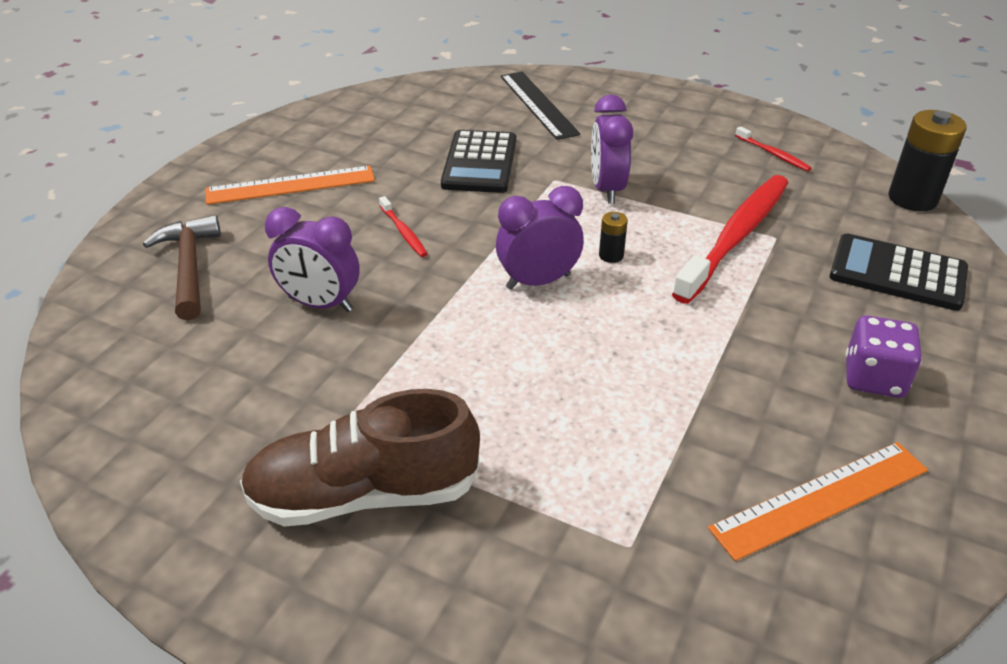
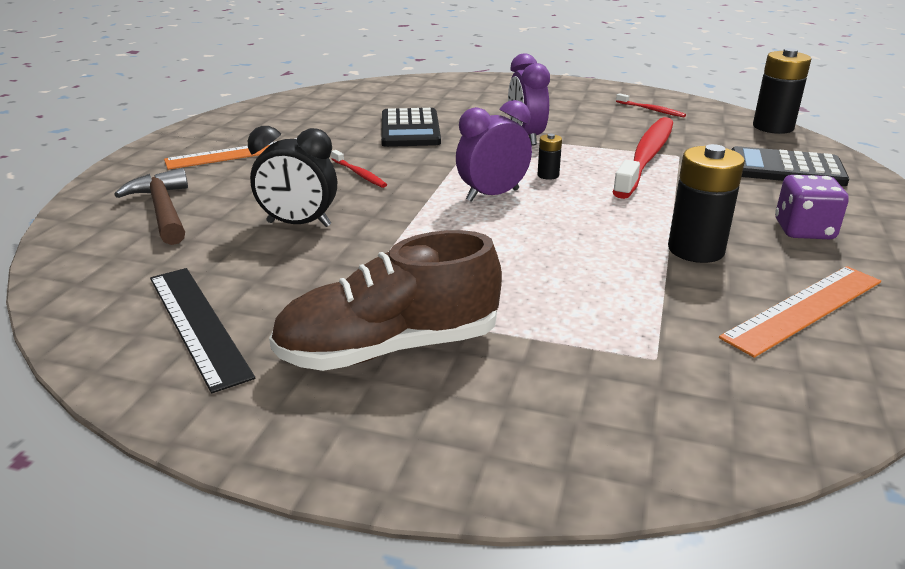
camera: 10 degrees left, 10 degrees down
purple clock [265,207,360,312] -> black clock [248,126,337,227]
black ruler [501,72,581,140] -> black ruler moved to [150,268,255,393]
none -> black battery [668,144,745,263]

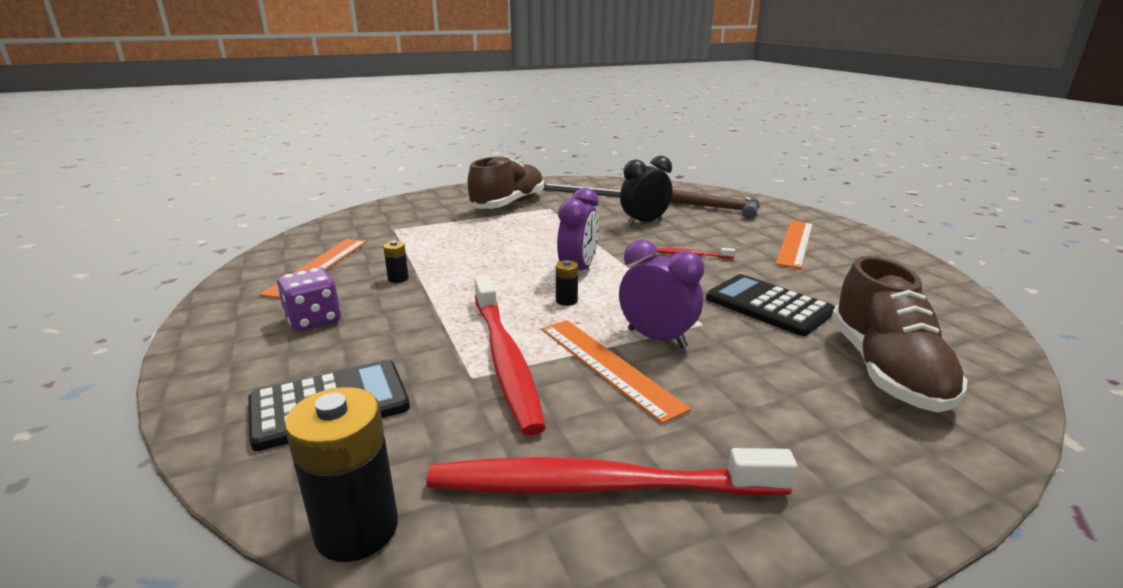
camera: 140 degrees right, 5 degrees down
red toothbrush [616,93,686,117] -> red toothbrush [427,448,797,496], size x2.37
black battery [668,144,745,263] -> black battery [383,241,409,283], size x0.48
none -> orange ruler [542,320,691,424]
none -> brown shoe [831,256,968,412]

